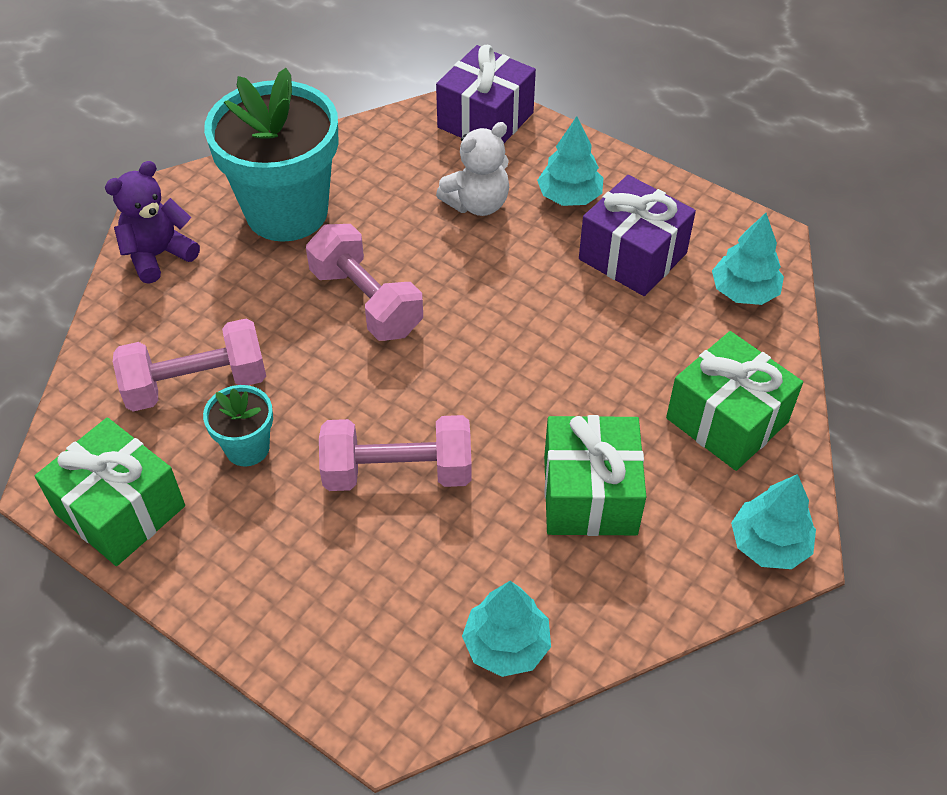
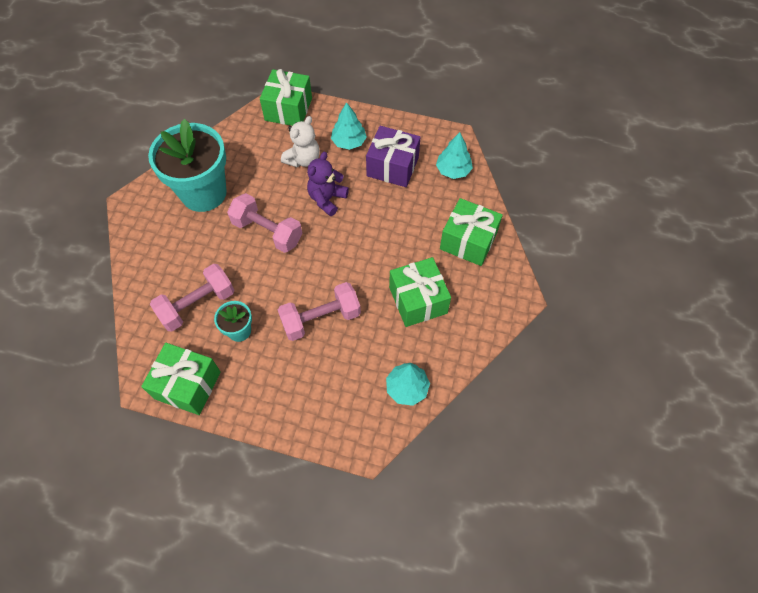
camera: 20 degrees left, 10 degrees up
purple teddy bear [105,161,200,284] -> purple teddy bear moved to [307,151,349,216]
purple gift [436,45,536,143] -> green gift [260,69,312,126]
turquoise tree [731,474,816,569] -> none

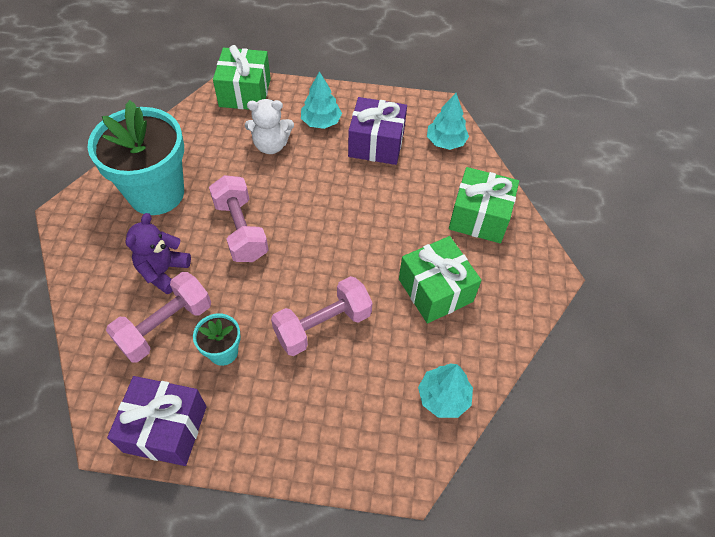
camera: 10 degrees left, 5 degrees down
green gift [141,343,221,415] -> purple gift [107,376,207,466]
pink dumbbell [227,193,302,253] -> pink dumbbell turned 45 degrees clockwise [209,175,269,262]
white teddy bear [281,116,320,168] -> white teddy bear turned 60 degrees clockwise [245,99,294,154]
purple teddy bear [307,151,349,216] -> purple teddy bear moved to [125,213,191,294]

